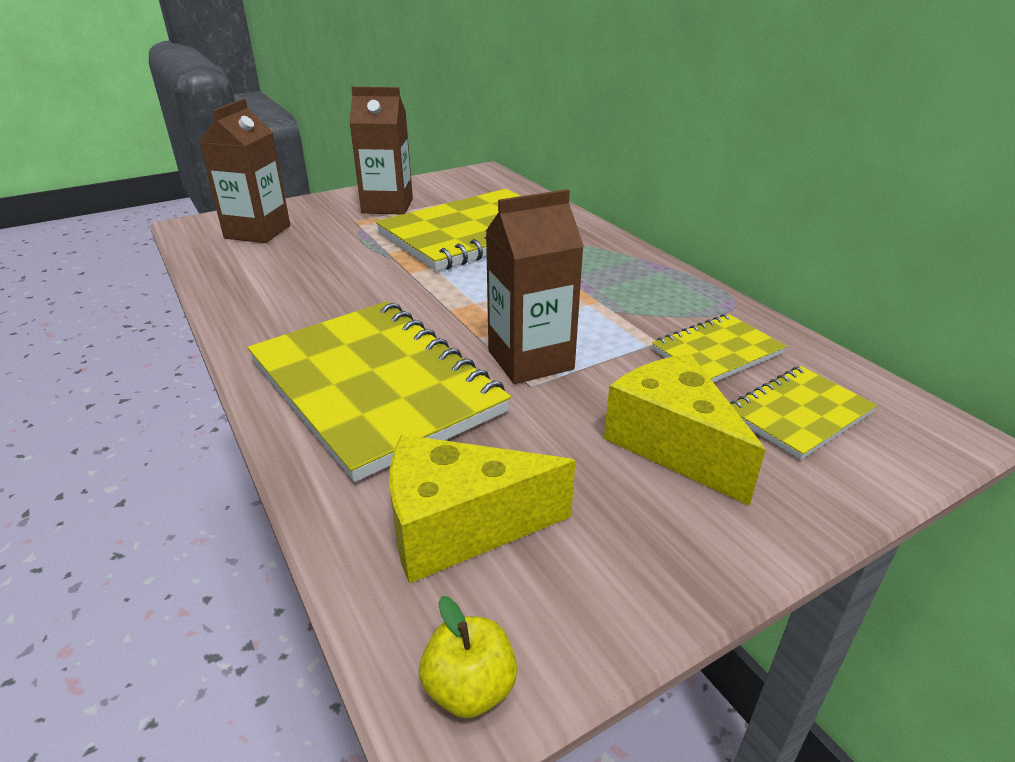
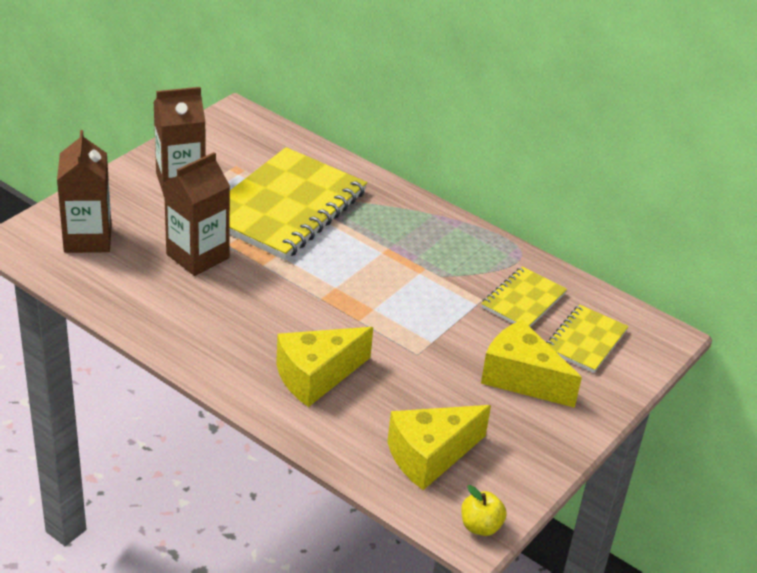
camera: 25 degrees left, 5 degrees up
yellow notebook [248,301,511,482] -> yellow cheese [276,327,373,407]
brown carton [486,189,584,384] -> brown carton moved to [164,152,230,276]

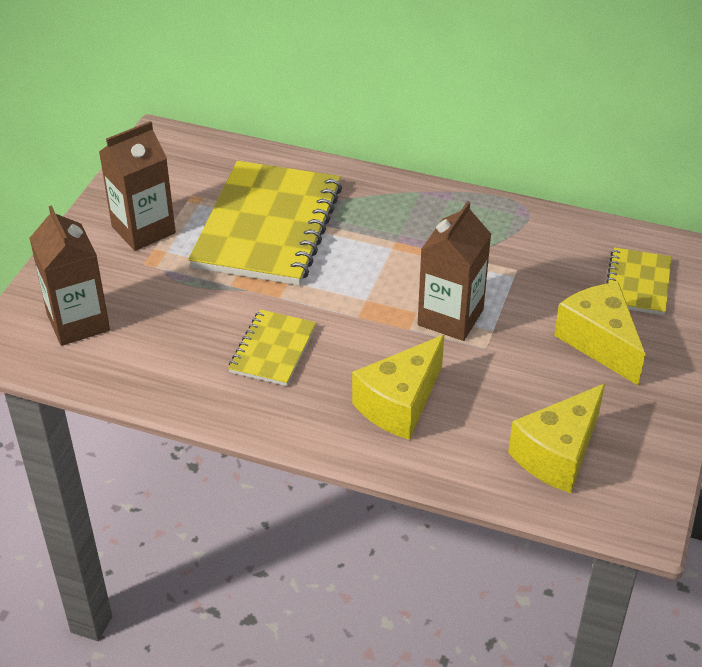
camera: 15 degrees left, 5 degrees up
brown carton [164,152,230,276] -> brown carton moved to [418,201,491,341]
yellow apple [461,485,507,536] -> none
yellow notebook [481,267,567,327] -> yellow notebook moved to [228,309,317,386]
yellow cheese [481,320,582,408] -> yellow cheese turned 45 degrees clockwise [554,282,645,385]

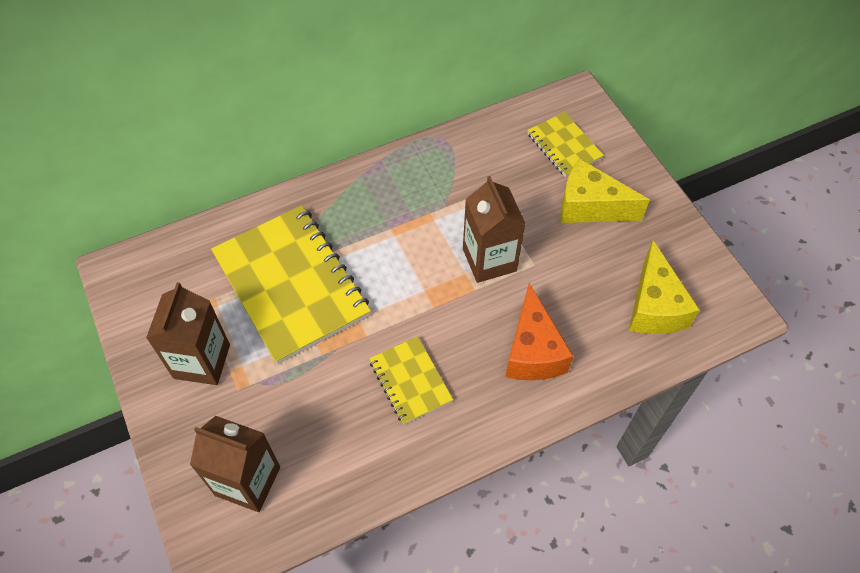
camera: 45 degrees left, 15 degrees up
yellow cheese [352,335,444,440] -> orange cheese [505,283,574,380]

